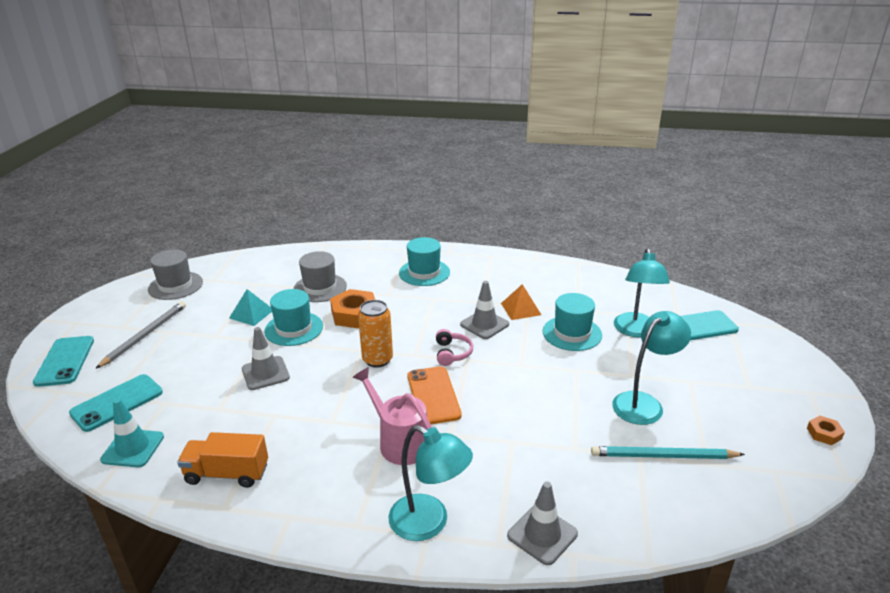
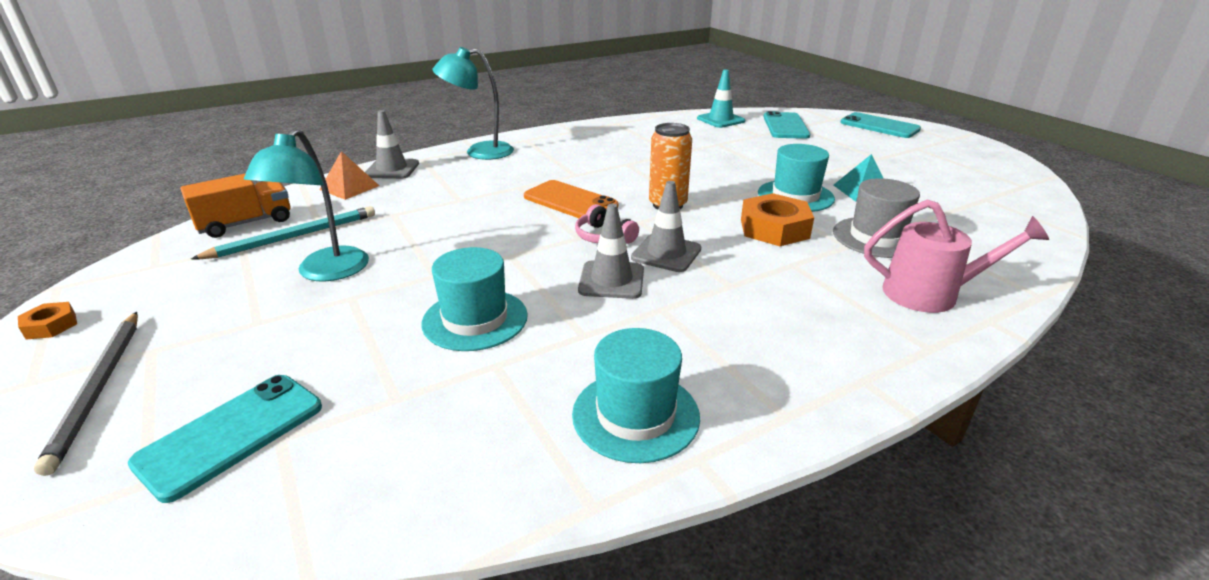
camera: 140 degrees right, 0 degrees up
grey pencil [95,301,186,369] -> grey pencil moved to [34,312,138,476]
grey hat [148,250,203,300] -> none
orange truck [177,432,268,488] -> orange truck moved to [180,173,290,238]
grey traffic cone [242,327,290,390] -> grey traffic cone moved to [631,181,701,272]
pink watering can [353,367,432,465] -> pink watering can moved to [864,199,1049,313]
turquoise hat [399,237,450,286] -> turquoise hat moved to [572,328,700,463]
orange pyramid [501,284,541,320] -> orange pyramid moved to [320,151,379,200]
turquoise lamp [614,248,670,337] -> none

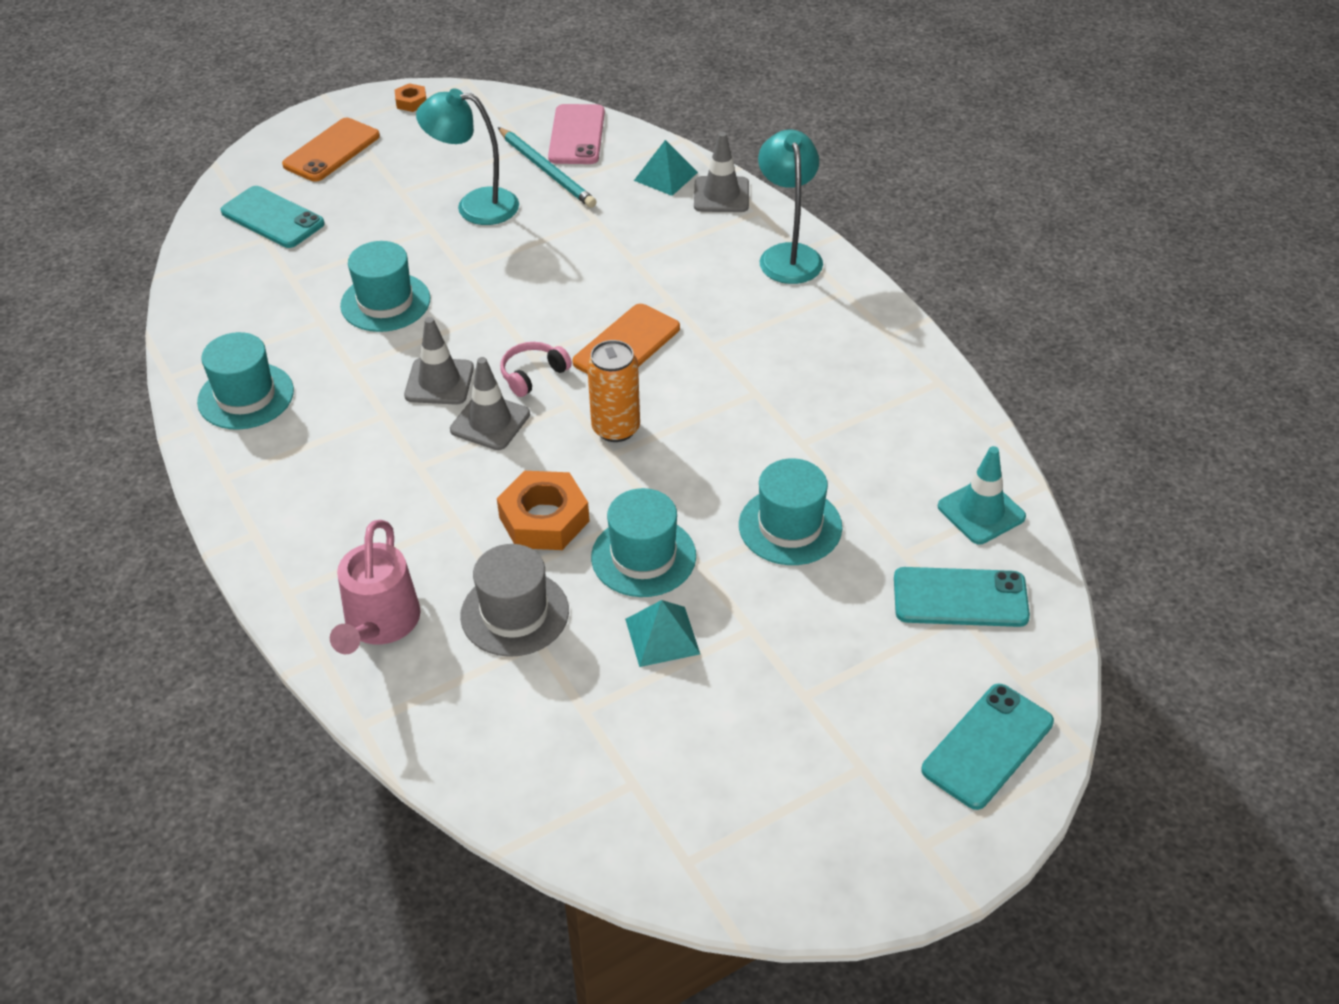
camera: 90 degrees right, 15 degrees up
grey pencil [34,312,138,476] -> orange phone [282,118,380,182]
orange truck [180,173,290,238] -> pink phone [548,104,605,164]
orange pyramid [320,151,379,200] -> turquoise pyramid [634,140,698,196]
none -> turquoise hat [739,459,842,565]

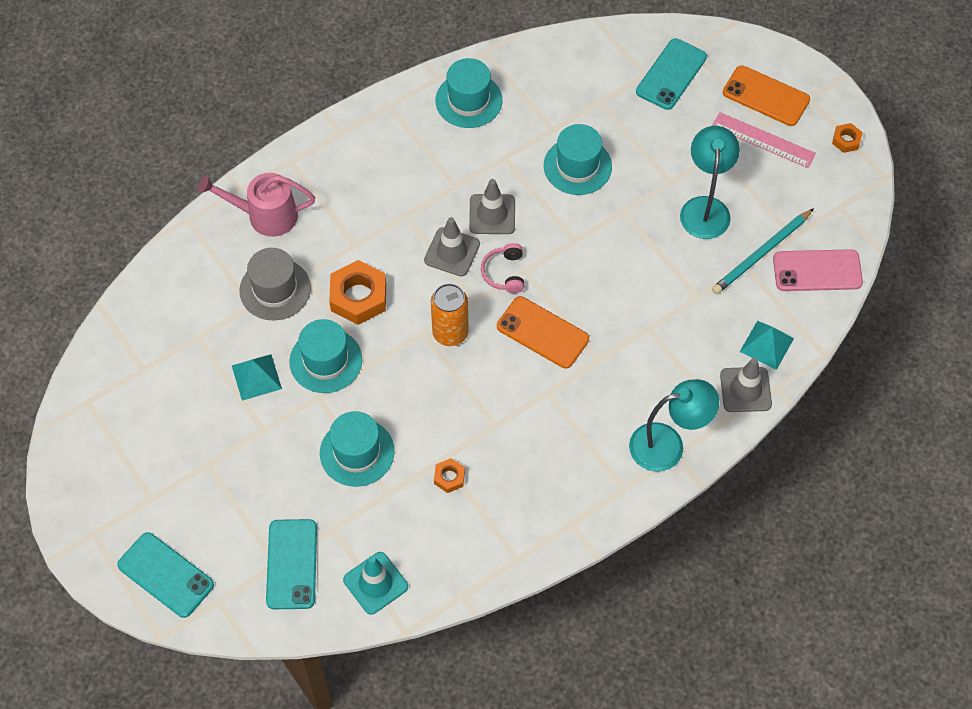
camera: 85 degrees right, 15 degrees up
pink headphones [500,342,572,397] -> pink headphones turned 135 degrees counterclockwise [481,243,524,293]
none -> orange nut [434,458,465,493]
none -> pink ruler [712,112,816,168]

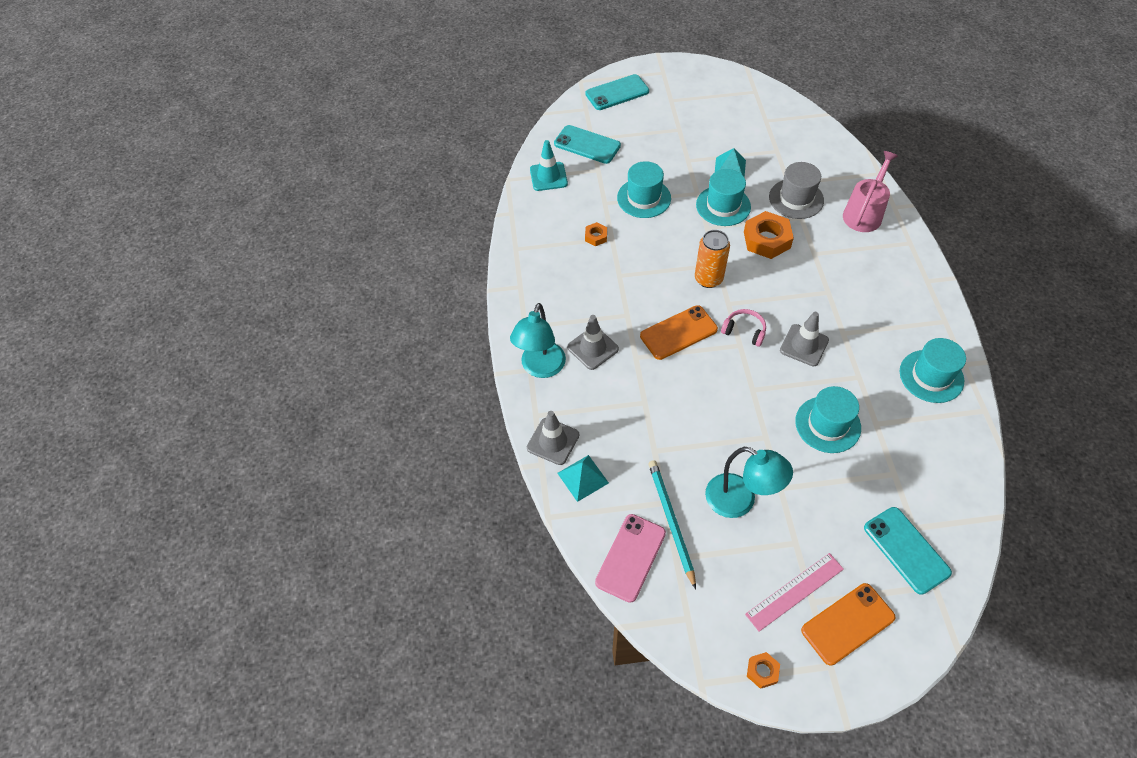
camera: 120 degrees right, 5 degrees down
grey traffic cone [424,217,480,277] -> grey traffic cone moved to [567,315,619,370]

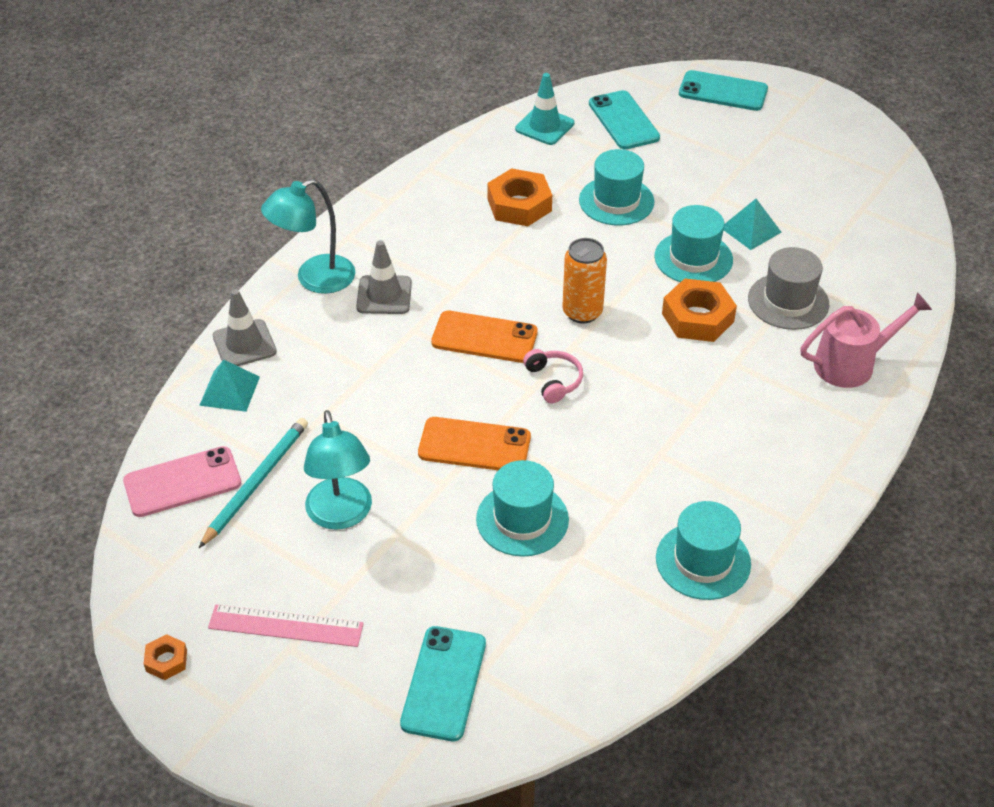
camera: 40 degrees right, 10 degrees down
orange nut [585,222,607,246] -> orange nut [487,168,552,226], size x1.97
grey traffic cone [780,312,829,366] -> none
orange phone [801,583,896,666] -> orange phone moved to [418,417,531,470]

